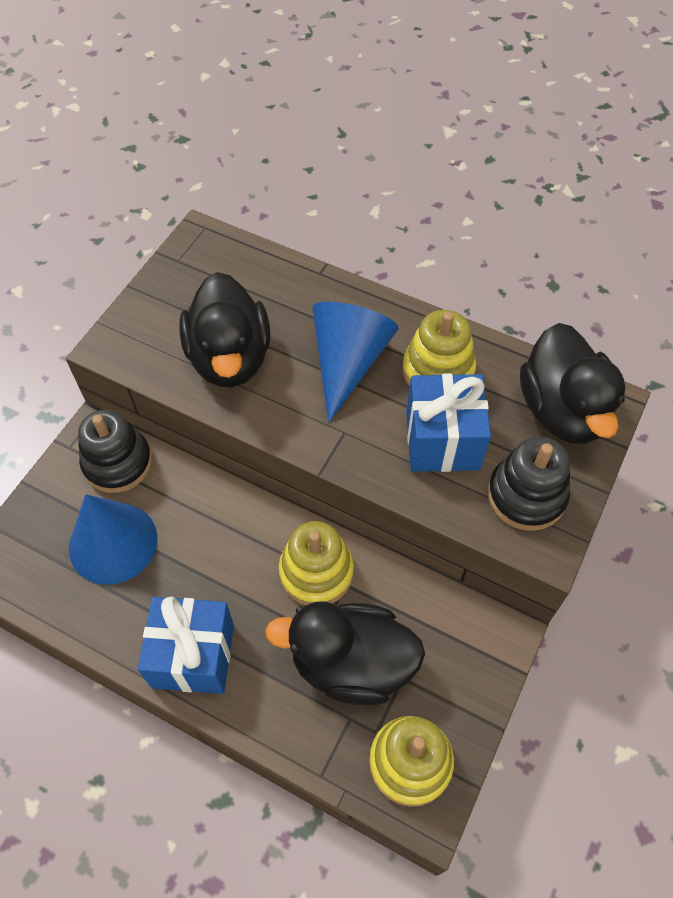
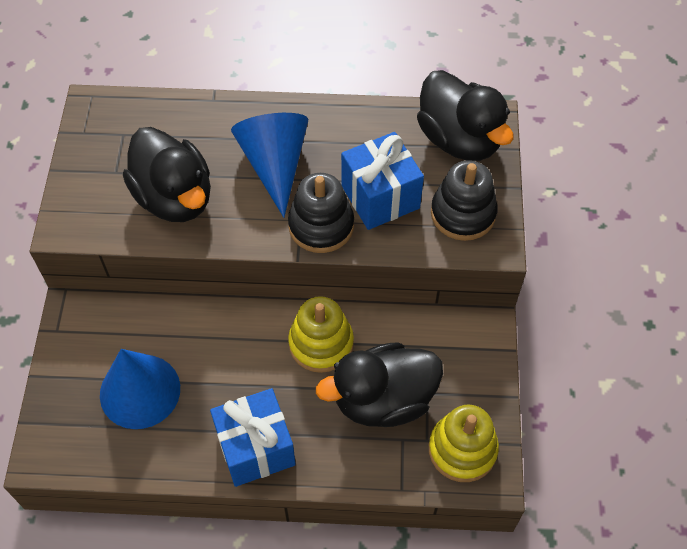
camera: 25 degrees left, 0 degrees up
black stacking toy [78,410,152,493] -> black stacking toy moved to [288,173,354,253]
yellow stacking toy [402,310,476,387] -> none

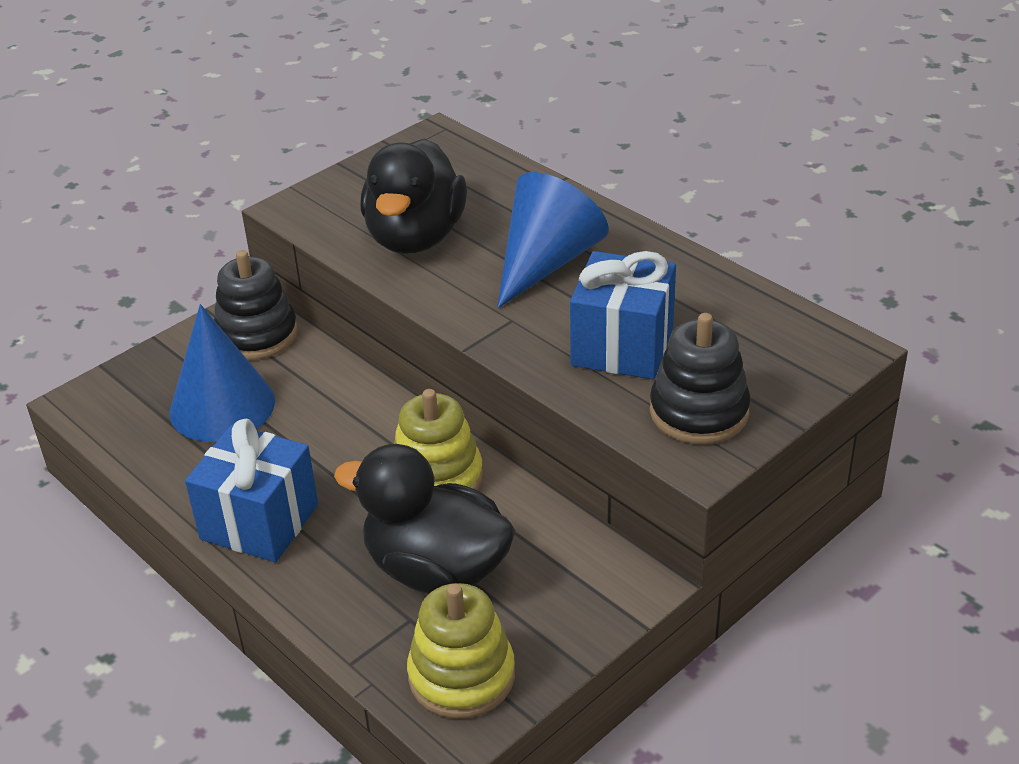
camera: 45 degrees right, 20 degrees down
black stacking toy [288,173,354,253] -> black stacking toy moved to [214,250,298,360]
black duck [417,70,514,161] -> none

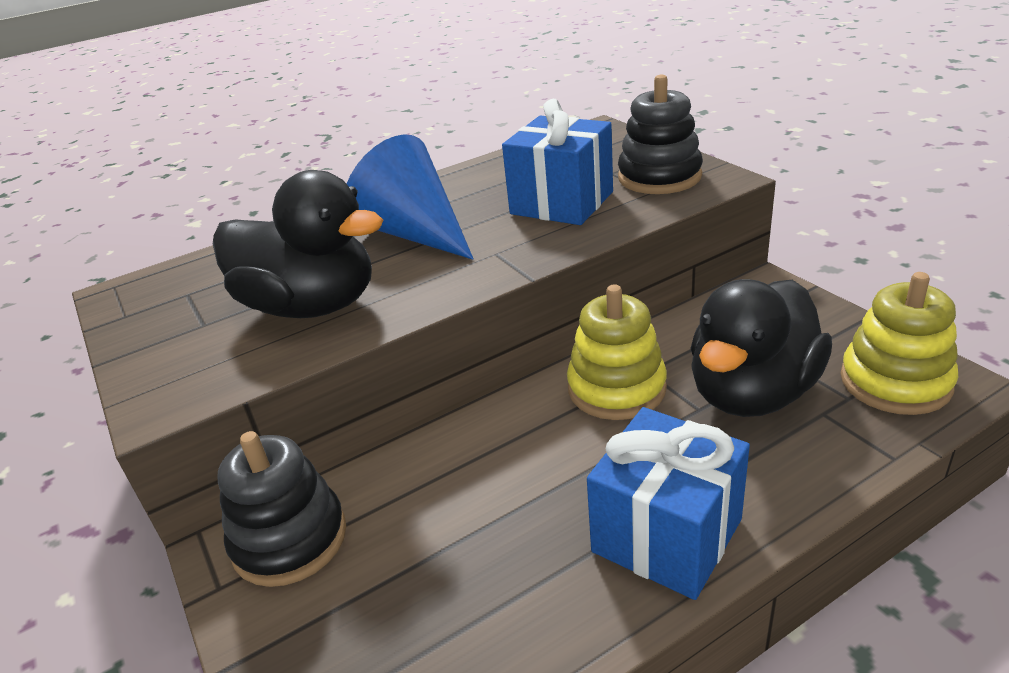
camera: 75 degrees left, 5 degrees down
blue cone [169,304,275,442] -> none

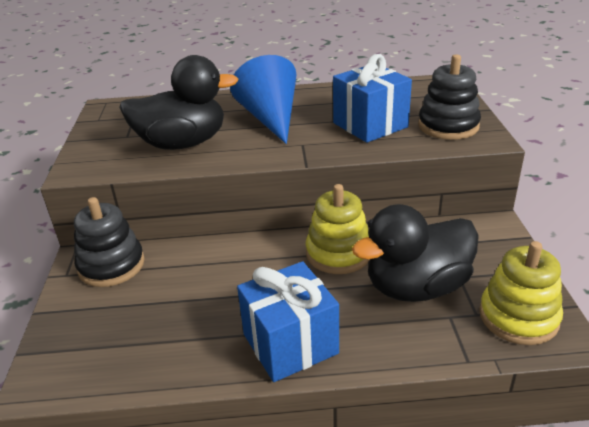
camera: 25 degrees right, 0 degrees up
black duck [213,170,383,318] -> black duck turned 60 degrees counterclockwise [119,55,238,150]

